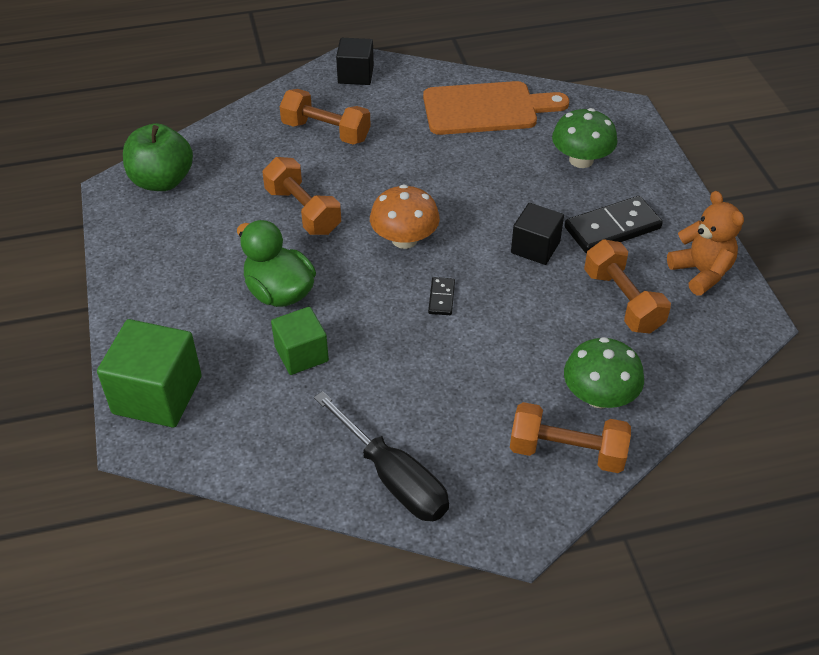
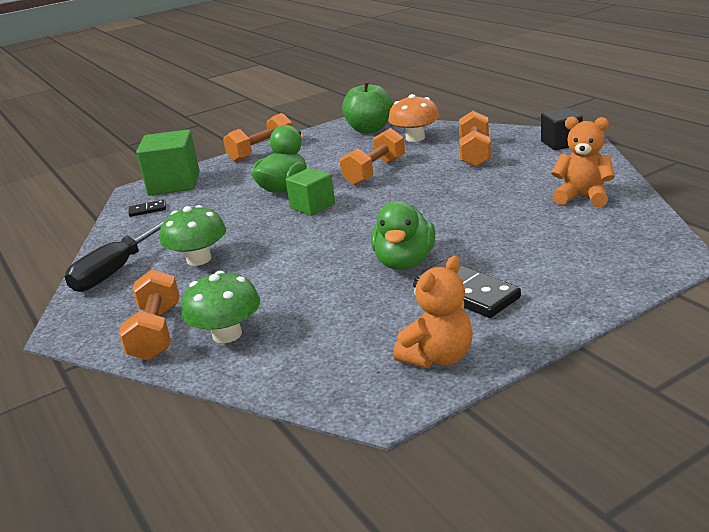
camera: 75 degrees right, 20 degrees down
green cube [271,307,329,375] -> green cube moved to [286,168,335,216]
orange mushroom [370,184,440,249] -> orange mushroom moved to [388,94,439,142]
orange cutting board [423,81,569,135] -> orange teddy bear [551,116,615,207]
black domino [428,277,455,315] -> black domino moved to [128,200,166,217]
black cube [511,203,564,265] -> green duck [371,201,435,270]
green mushroom [552,108,617,168] -> green mushroom moved to [160,205,226,266]
orange dumbbell [584,239,671,333] -> orange dumbbell moved to [223,113,293,162]

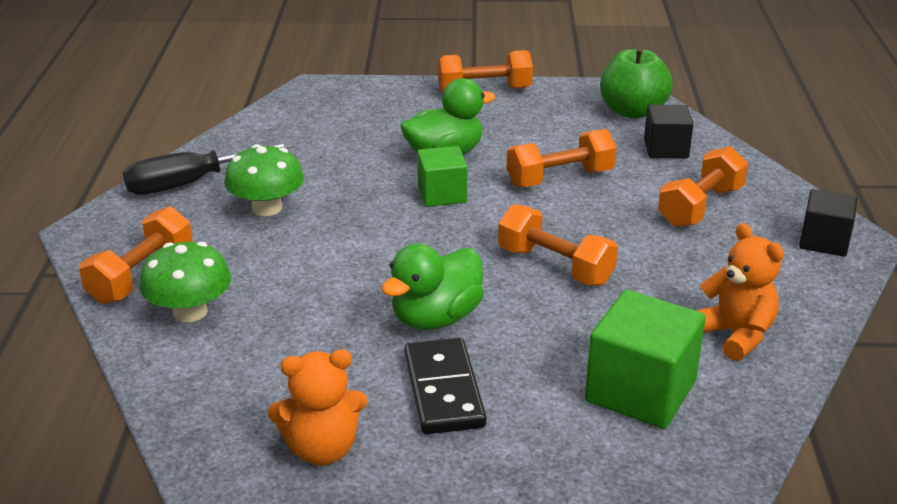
camera: 30 degrees right, 5 degrees up
black domino [128,200,166,217] -> none
green cube [136,129,200,195] -> green cube moved to [585,290,706,429]
orange mushroom [388,94,439,142] -> black cube [644,105,693,158]
none -> orange dumbbell [498,204,618,286]

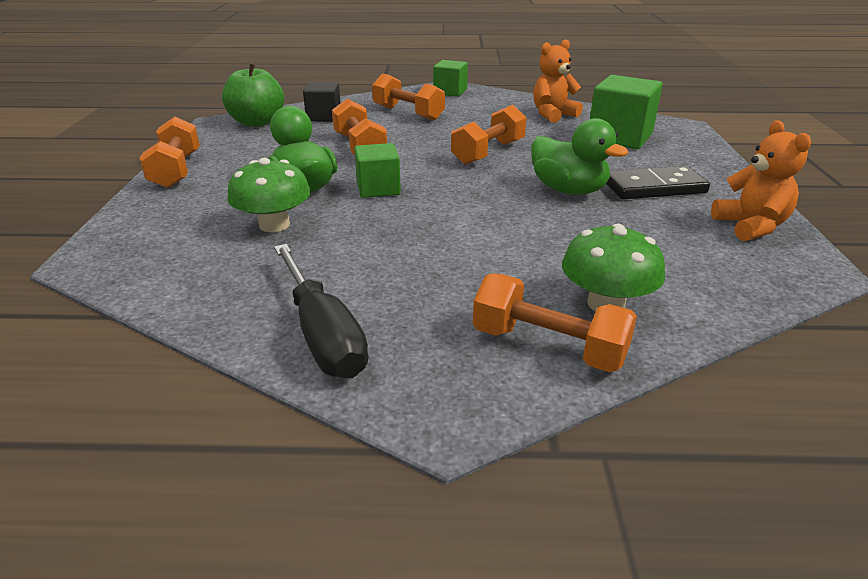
camera: 90 degrees left, 0 degrees up
green mushroom [224,144,304,216] -> green mushroom moved to [227,158,311,232]
black cube [799,189,858,256] -> green cube [433,60,468,97]

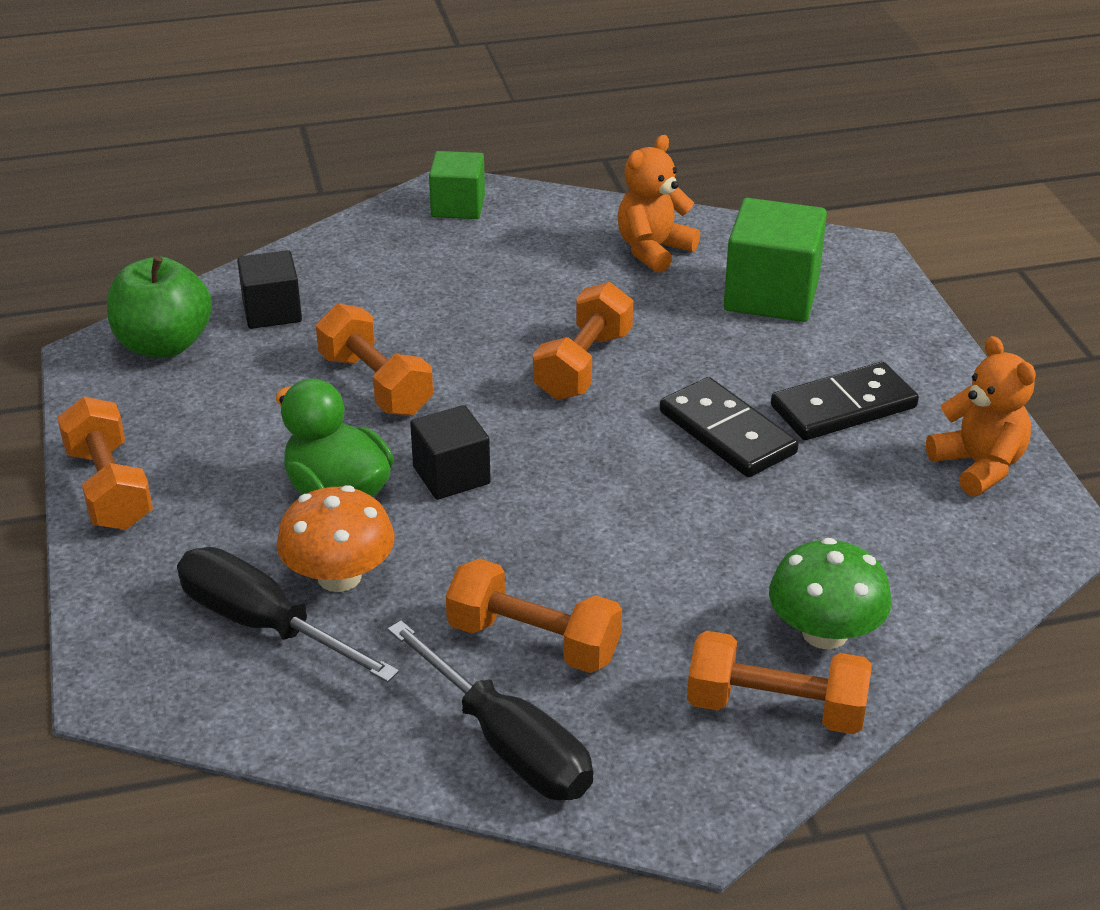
camera: 15 degrees left, 5 degrees up
green mushroom [227,158,311,232] -> orange mushroom [277,485,395,592]
green cube [354,143,401,198] -> black cube [410,405,491,500]
orange dumbbell [372,73,445,121] -> orange dumbbell moved to [446,558,622,673]
green duck [531,118,628,195] -> black domino [660,377,799,477]
none -> black screwdriver [177,547,399,683]

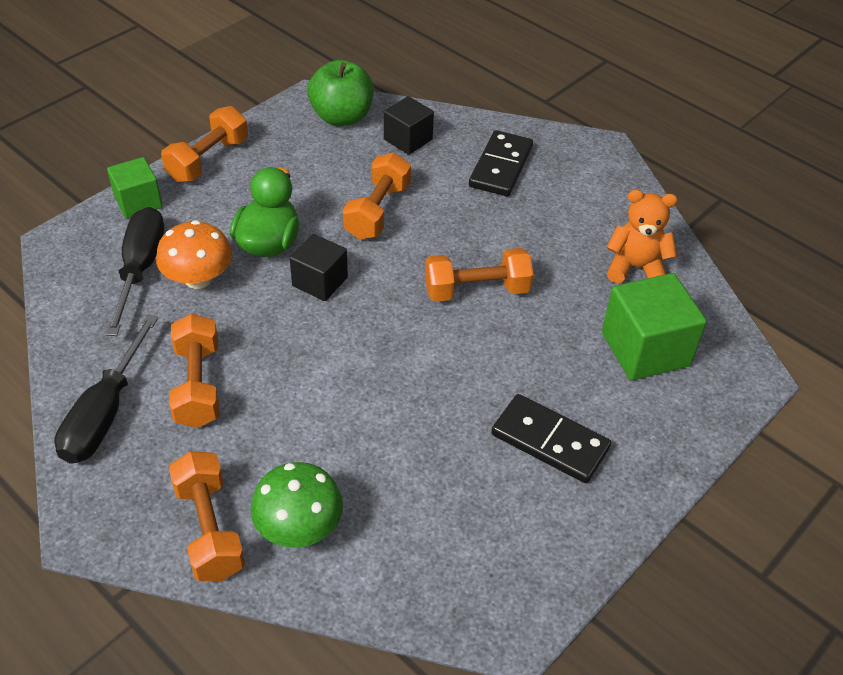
camera: 55 degrees right, 10 degrees up
green cube [429,151,485,219] -> green cube moved to [107,157,162,219]
black domino [660,377,799,477] -> black domino moved to [469,130,533,196]
orange teddy bear [926,336,1036,496] -> none

